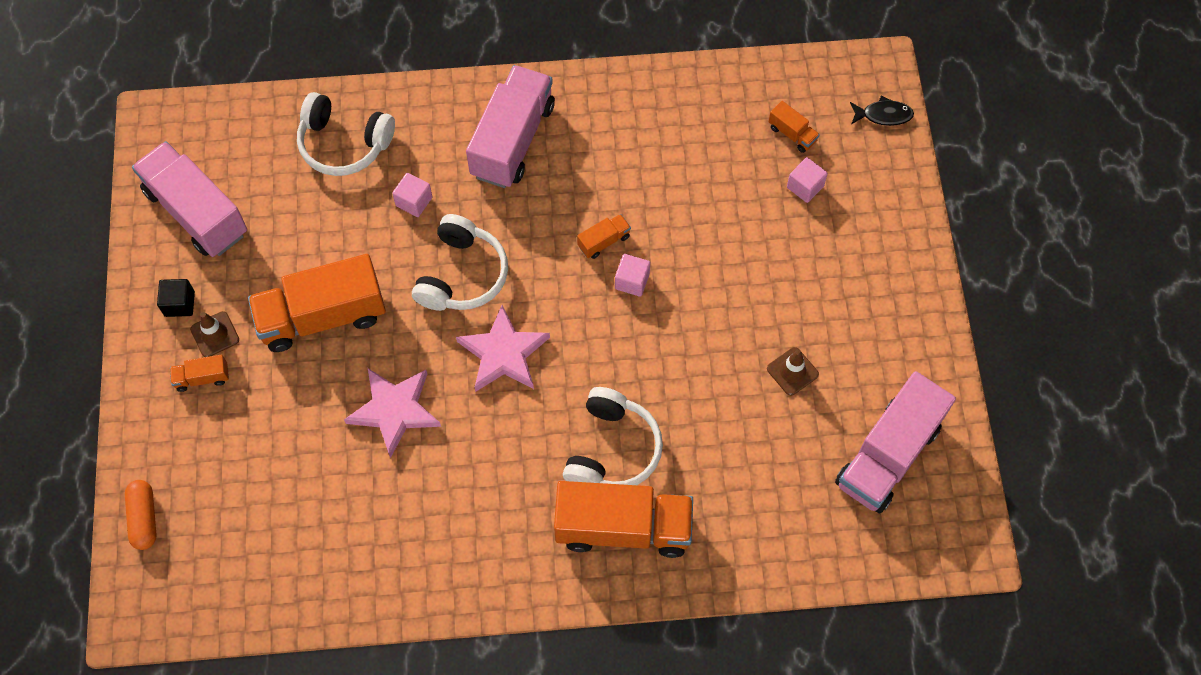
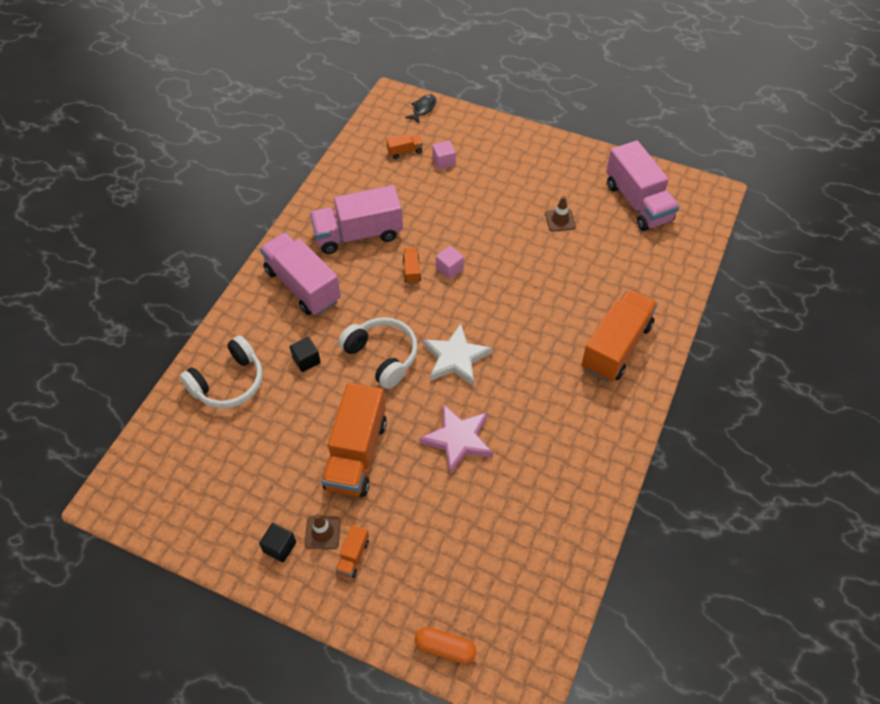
camera: 60 degrees left, 10 degrees down
pink truck [132,141,247,257] -> pink truck moved to [310,185,403,254]
pink cube [392,173,432,217] -> black cube [290,337,321,372]
pink star [456,305,550,392] -> white star [423,324,493,386]
white headphones [563,387,663,485] -> none

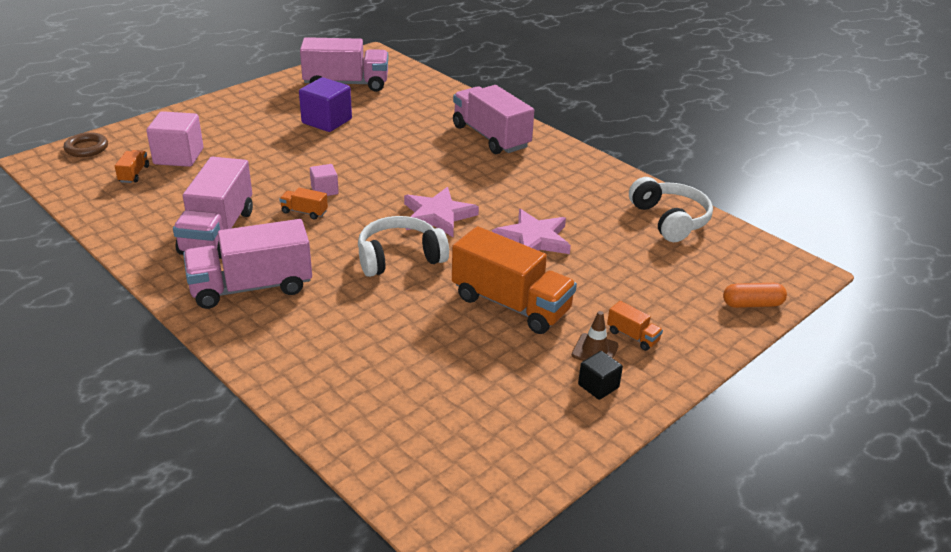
camera: 70 degrees left, 20 degrees down
white headphones [180,335,263,408] -> white headphones moved to [629,177,713,242]
black cube [290,337,321,372] -> none
black fish [405,94,437,124] -> brown ring [64,132,108,157]
orange capsule [415,627,476,664] -> orange capsule turned 45 degrees clockwise [723,283,787,308]
white star [423,324,493,386] -> pink star [404,187,479,237]
pink cube [432,140,456,170] -> pink cube [147,111,203,167], size x1.79
brown traffic cone [545,196,576,232] -> purple cube [299,77,352,132]
orange truck [582,289,658,382] -> pink truck [453,85,534,154]

